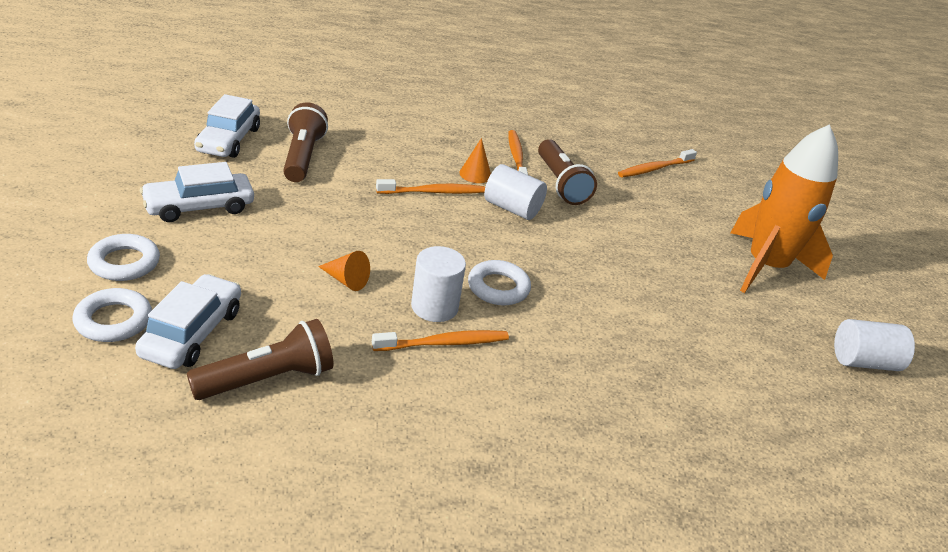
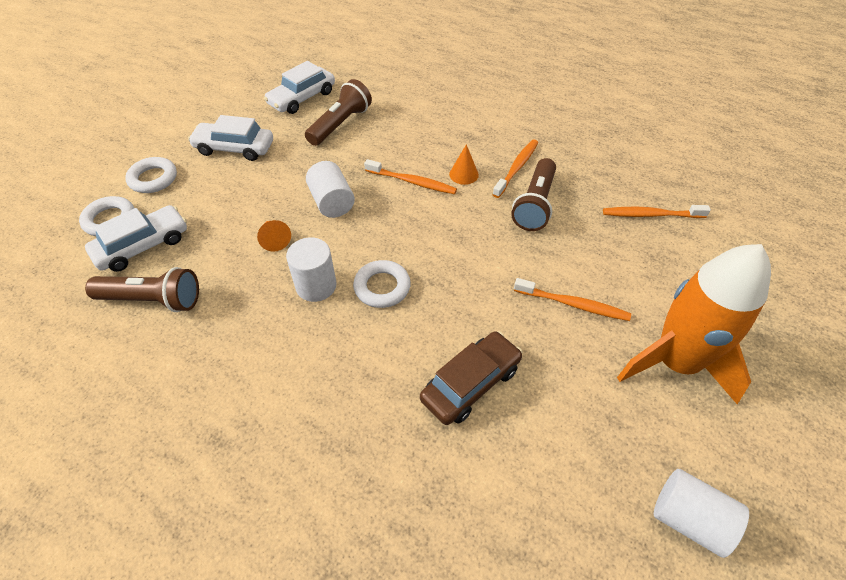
camera: 40 degrees right, 15 degrees up
orange toothbrush [372,330,509,351] -> orange toothbrush moved to [514,278,631,321]
white cylinder [484,164,547,220] -> white cylinder moved to [306,161,355,218]
none -> brown car [420,331,523,425]

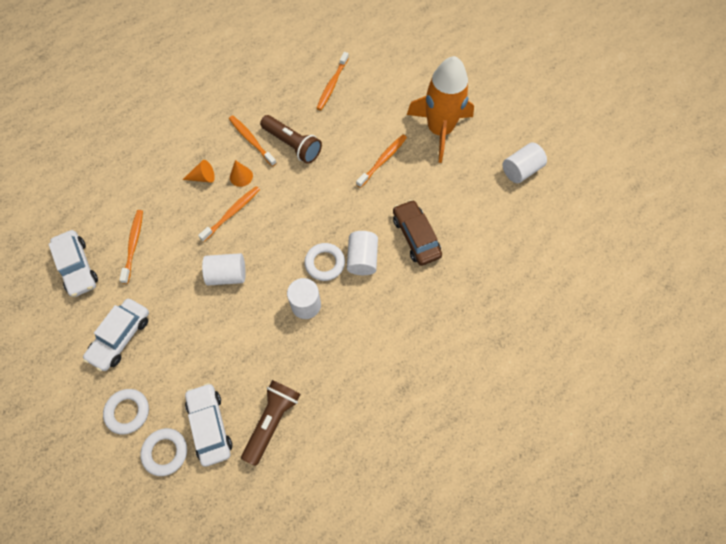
camera: 70 degrees left, 15 degrees up
orange cone [257,220,291,252] -> orange cone moved to [183,160,215,183]
brown flashlight [305,79,372,146] -> orange toothbrush [119,210,143,284]
none -> white cylinder [347,231,378,275]

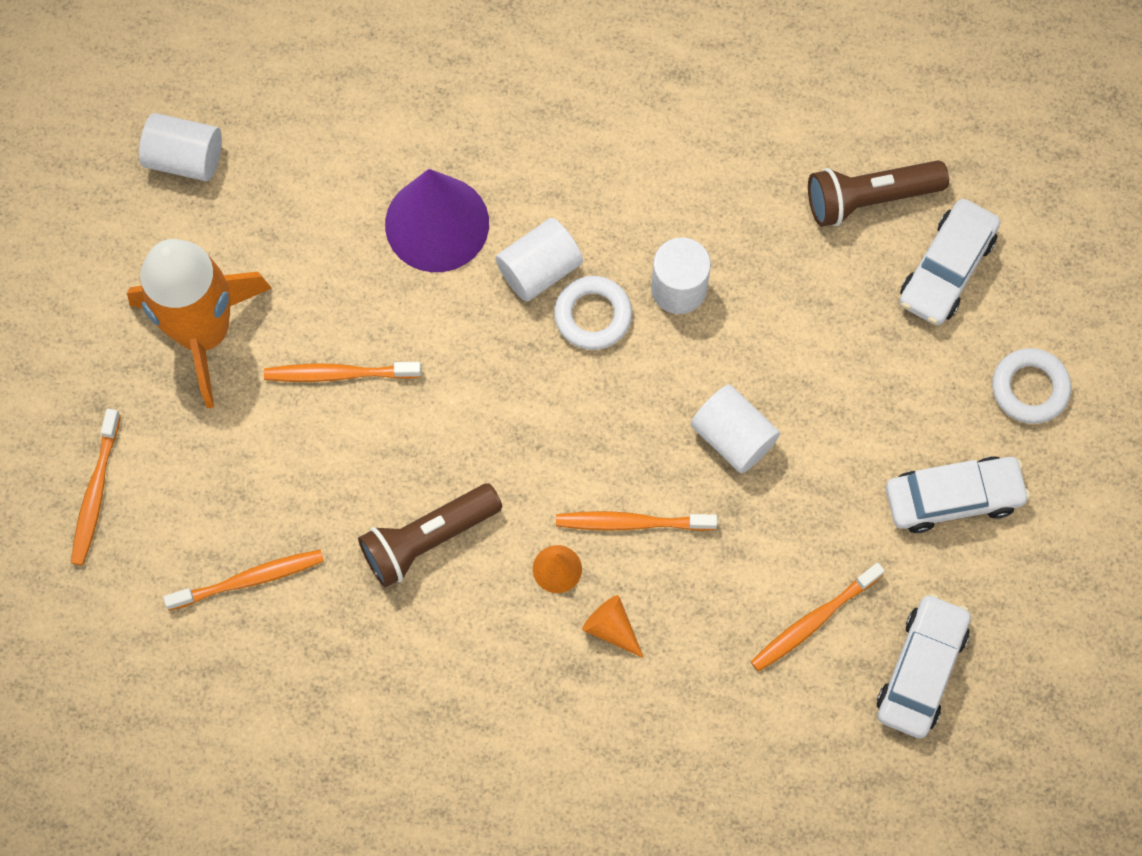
camera: 130 degrees left, 5 degrees up
white ring [140,428,187,476] -> none
orange toothbrush [229,115,277,167] -> orange toothbrush moved to [71,409,121,566]
brown flashlight [260,115,322,164] -> brown flashlight turned 120 degrees counterclockwise [358,483,502,588]
brown car [393,200,442,266] -> purple cone [385,169,489,272]

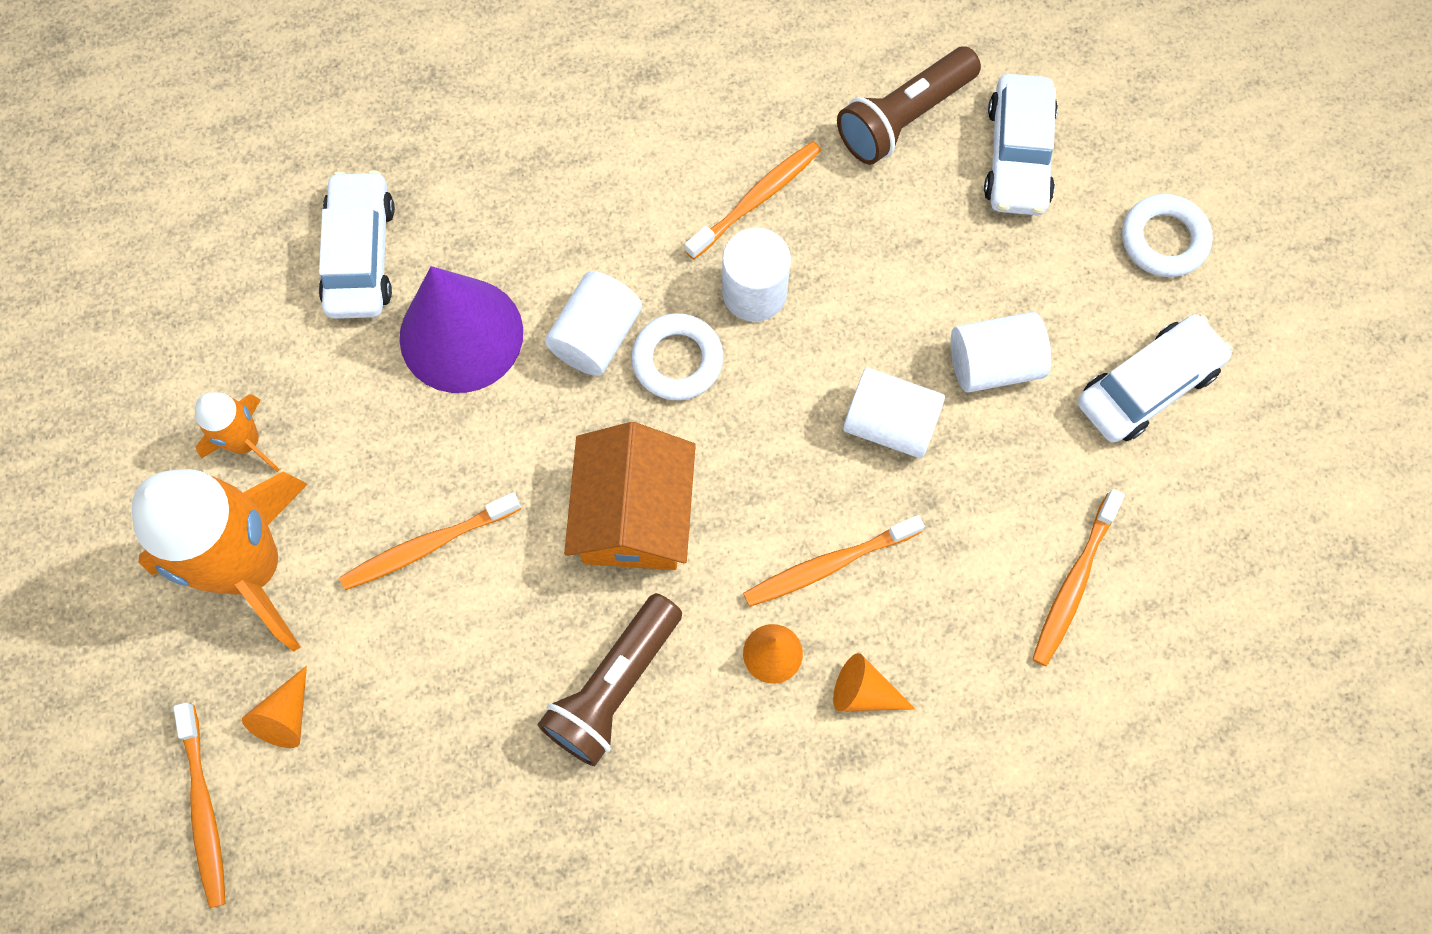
camera: 25 degrees left, 0 degrees up
white cylinder [139,113,222,181] -> white cylinder moved to [951,312,1051,393]
orange toothbrush [163,550,324,611] -> orange toothbrush moved to [685,141,821,260]
white car [877,593,971,738] -> white car moved to [319,170,395,319]
none -> orange rocket [195,392,280,472]
none -> orange cone [242,666,307,748]
none -> orange house [564,422,696,570]

